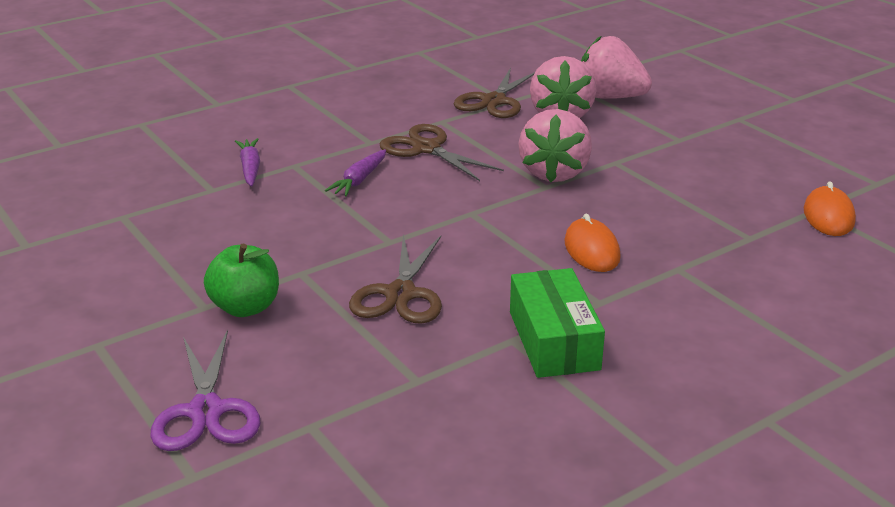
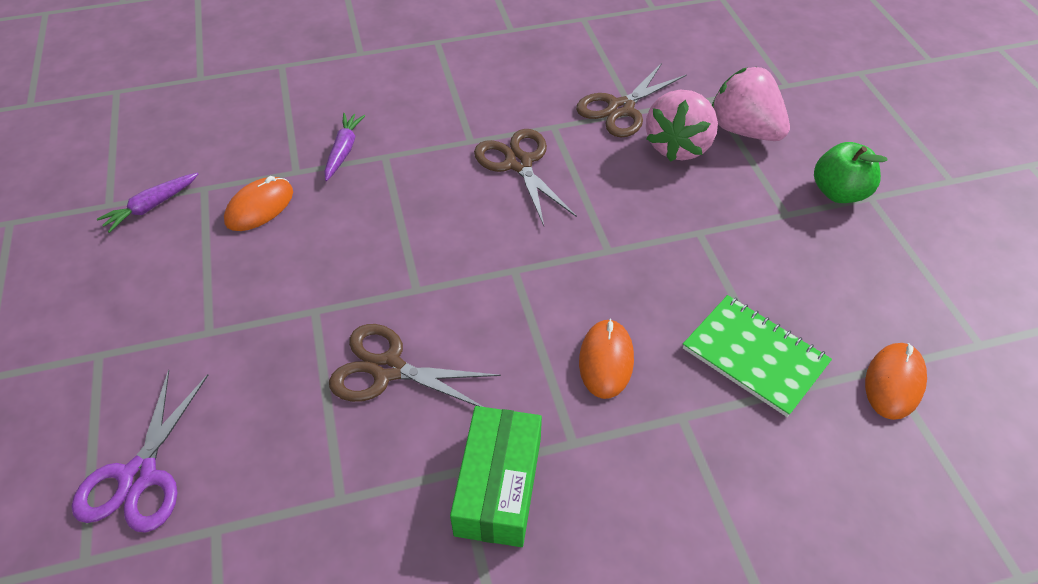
camera: 20 degrees right, 20 degrees up
green apple [204,244,279,317] -> green apple moved to [814,142,888,203]
purple carrot [325,149,386,197] -> purple carrot moved to [97,173,198,233]
brown scissors [349,234,442,324] -> brown scissors turned 75 degrees clockwise [329,324,501,407]
pink strawberry [518,109,592,182] -> none
none -> orange mouse [224,176,293,231]
none -> green notebook [683,295,832,417]

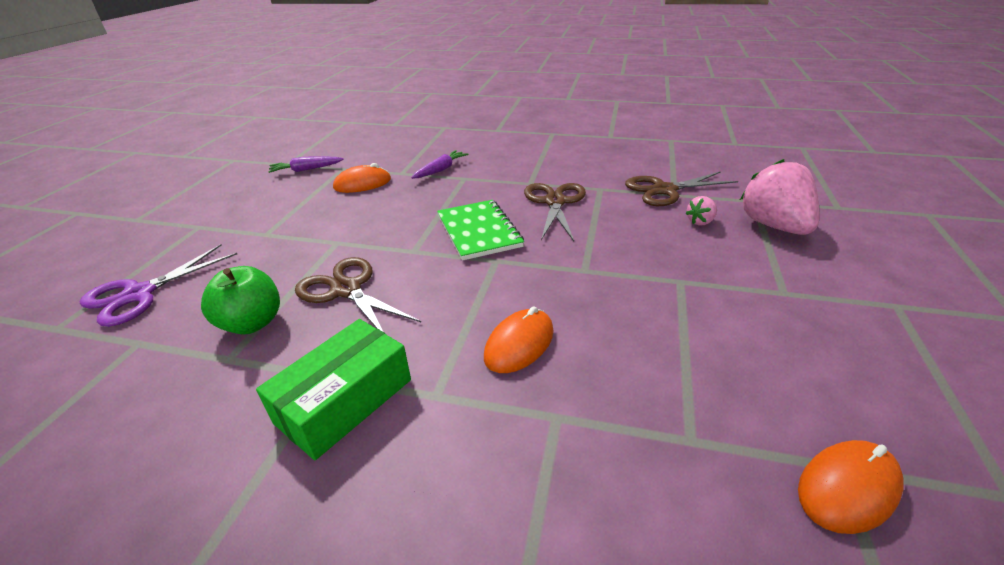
camera: 30 degrees right, 15 degrees down
pink strawberry [646,89,718,162] -> pink strawberry [685,196,717,226], size x0.45
green notebook [683,295,832,417] -> green notebook moved to [437,200,524,261]
green apple [814,142,888,203] -> green apple moved to [201,266,280,334]

